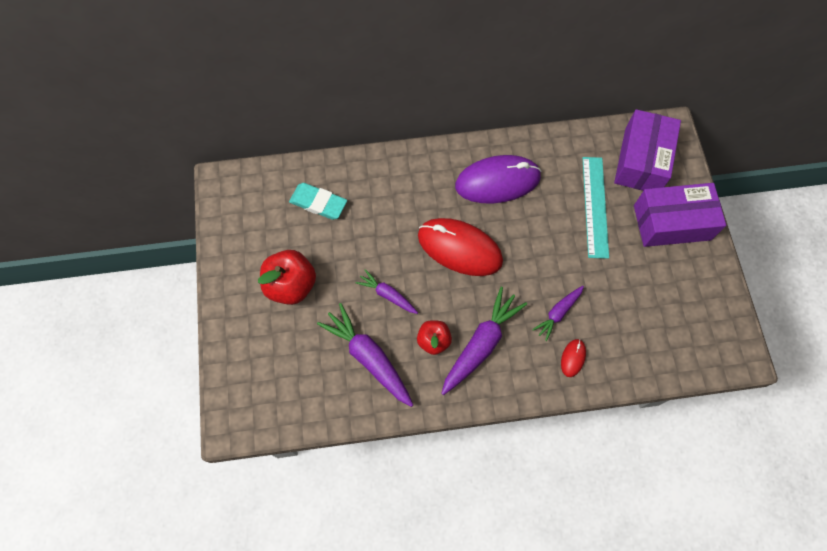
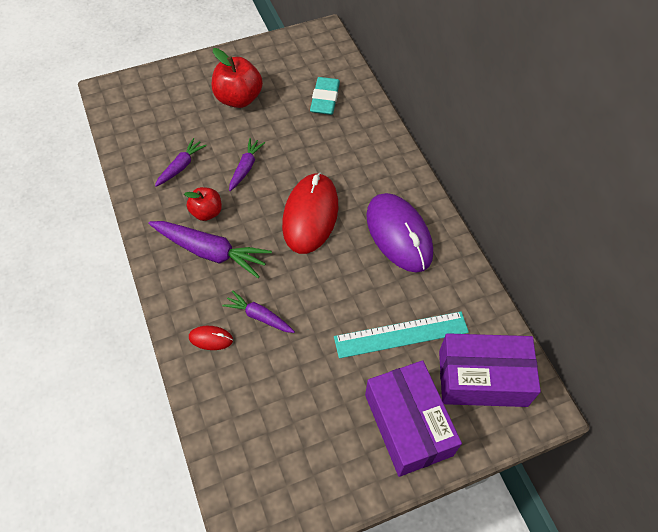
camera: 75 degrees right, 10 degrees down
purple carrot [317,303,413,407] -> purple carrot [155,138,207,187], size x0.57

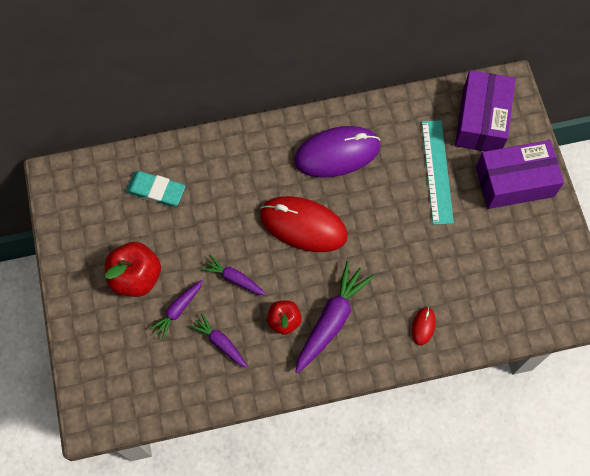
camera: 80 degrees left, 10 degrees up
purple carrot [222,290,295,333] -> purple carrot moved to [149,280,203,340]

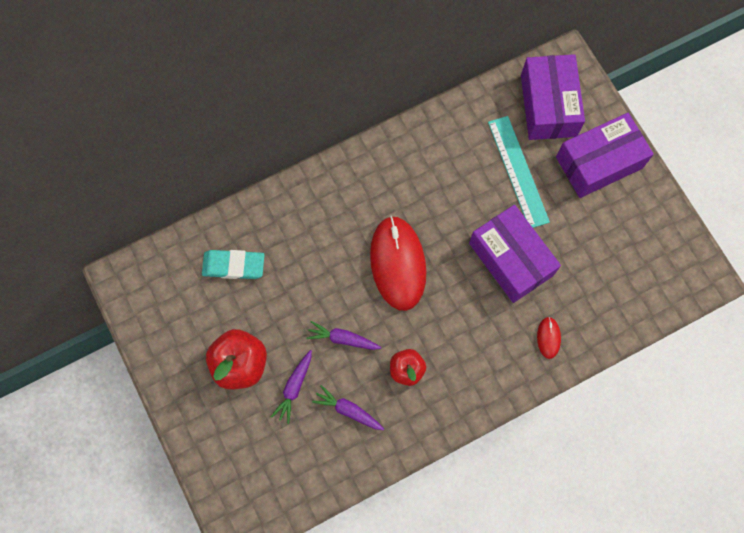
camera: 15 degrees left, 5 degrees up
red mouse [260,196,348,252] -> red mouse turned 75 degrees clockwise [370,216,426,311]
purple mouse [294,126,380,178] -> none
purple carrot [295,261,374,373] -> none
none -> purple box [469,205,561,303]

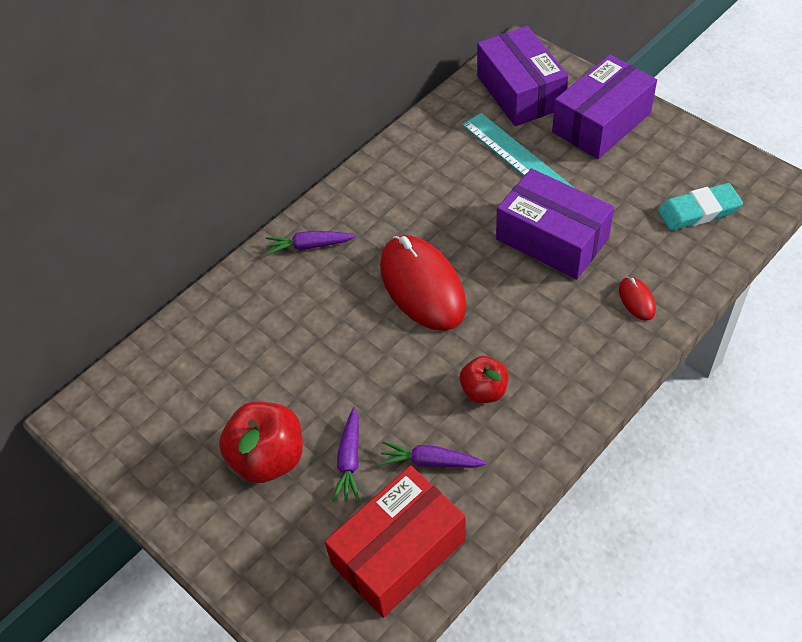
camera: 15 degrees left, 20 degrees down
turquoise eraser [202,250,264,279] -> turquoise eraser moved to [658,183,743,231]
purple carrot [306,321,381,350] -> purple carrot moved to [266,231,356,255]
none -> red box [325,465,466,618]

